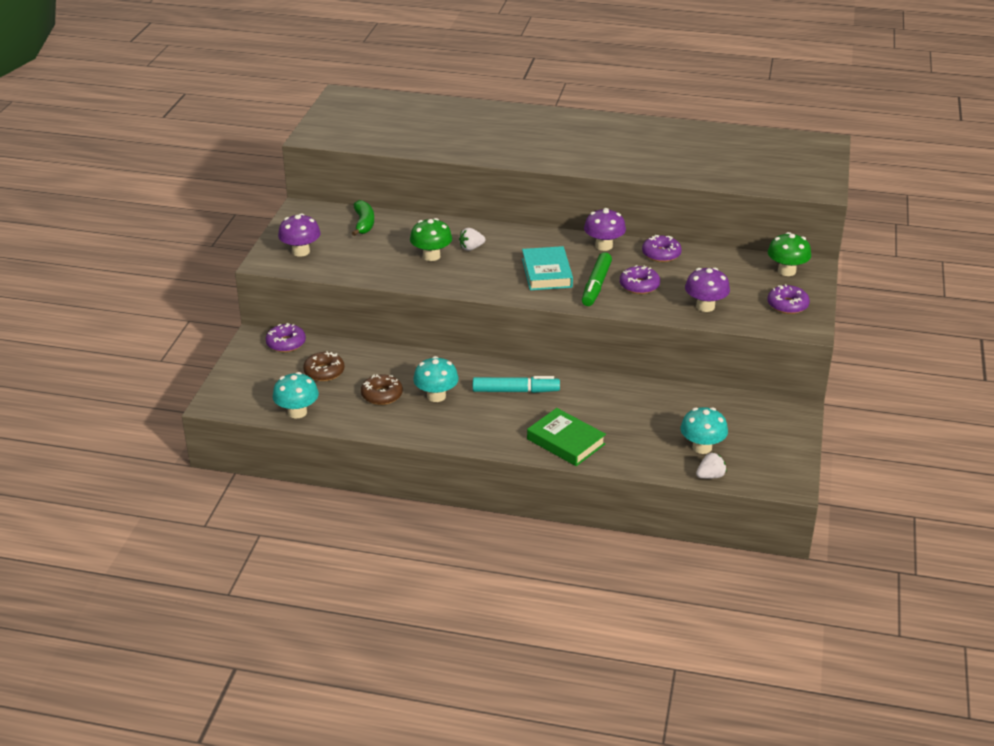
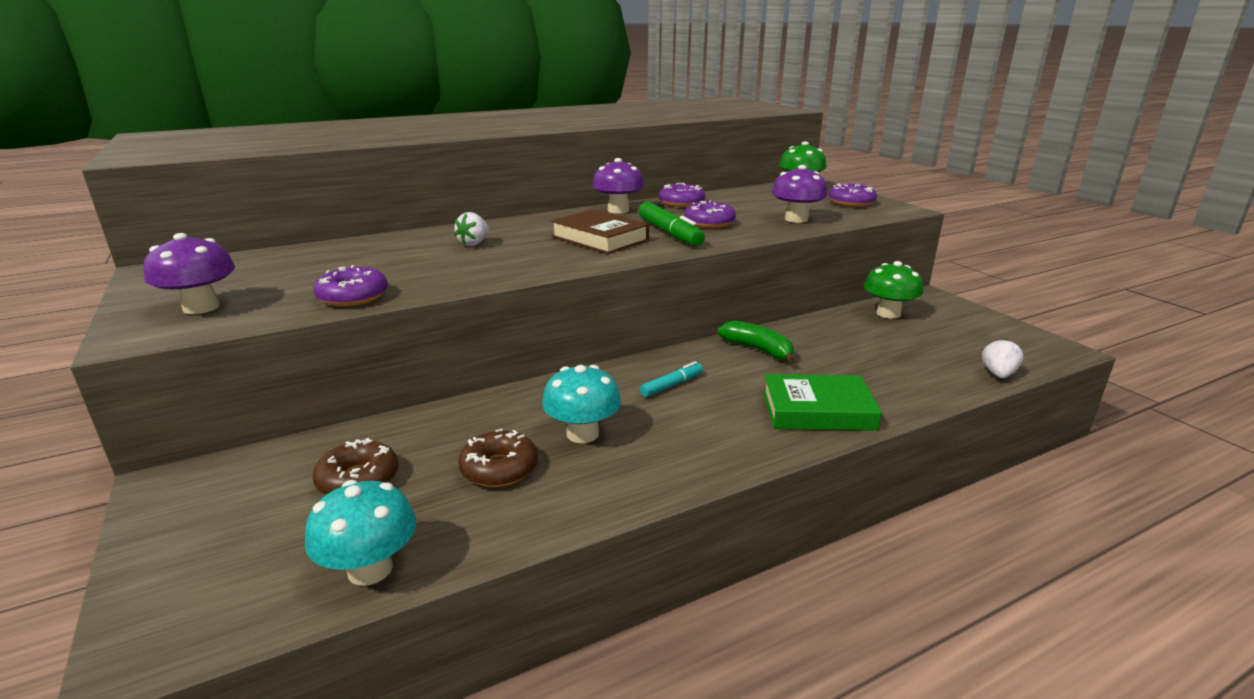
camera: 40 degrees left, 10 degrees down
purple donut [266,323,306,352] -> purple donut moved to [313,265,388,307]
green banana [352,200,374,236] -> green banana moved to [718,321,796,364]
green mushroom [410,218,452,261] -> green mushroom moved to [864,261,923,319]
turquoise marker [473,376,560,393] -> turquoise marker [640,361,703,397], size x0.57
turquoise book [522,246,573,290] -> brown book [551,209,649,254]
turquoise mushroom [680,407,728,454] -> none

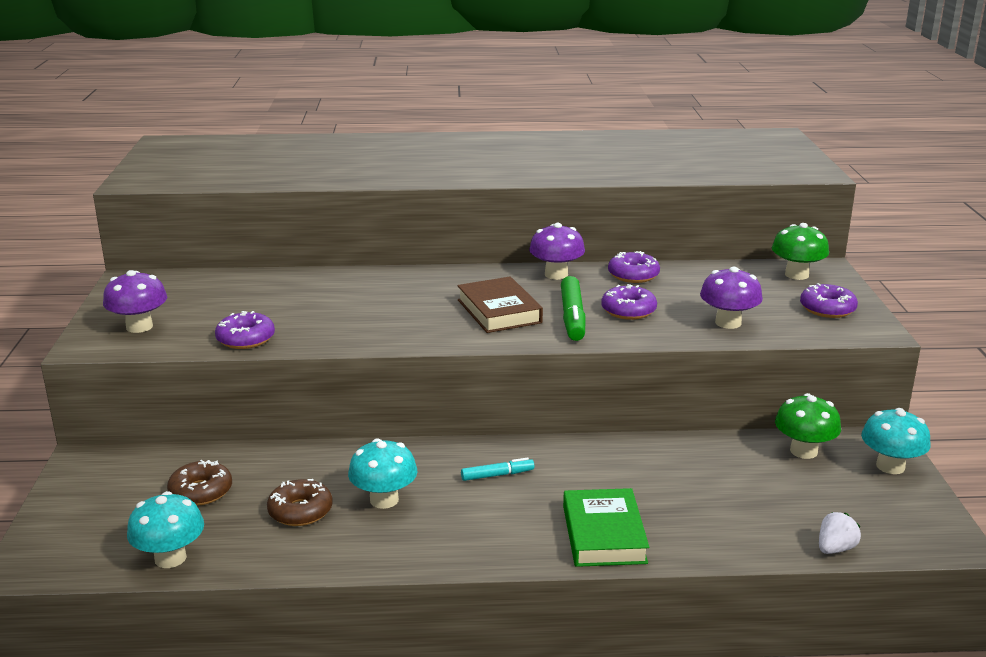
camera: 25 degrees right, 0 degrees up
white strawberry [454,212,489,246] -> none
green banana [718,321,796,364] -> none
green book [763,374,882,431] -> green book turned 60 degrees clockwise [563,488,649,567]
none -> turquoise mushroom [861,408,931,474]

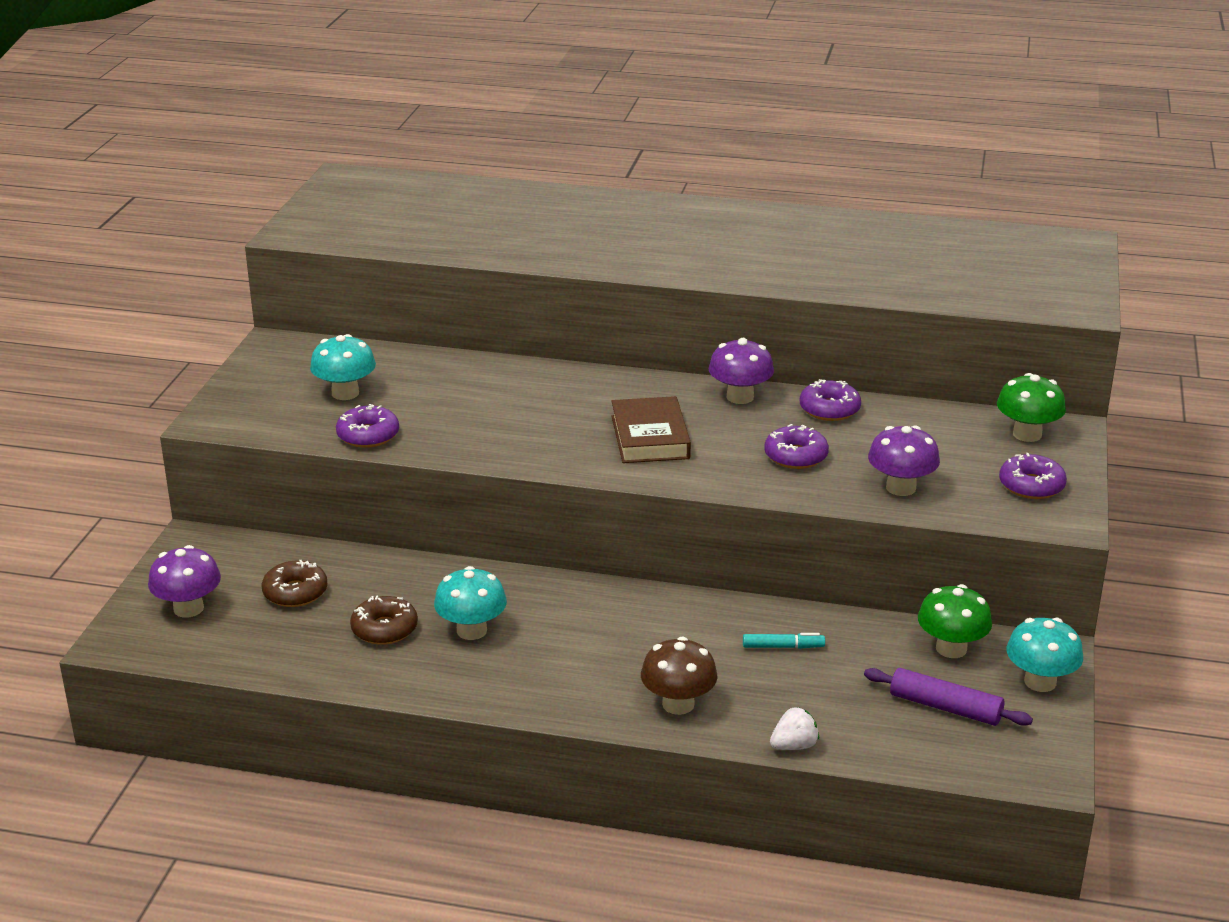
camera: 15 degrees right, 5 degrees up
purple mushroom [103,270,167,333] -> purple mushroom moved to [148,545,221,618]
turquoise mushroom [127,491,204,568] -> turquoise mushroom moved to [310,334,376,400]
turquoise marker [461,457,534,481] -> turquoise marker moved to [743,633,825,649]
green marker [561,276,586,341] -> none
green book [563,488,649,567] -> brown mushroom [641,637,718,715]
white strawberry [819,512,861,554] -> white strawberry moved to [770,707,819,750]
none -> purple rolling pin [864,668,1033,726]

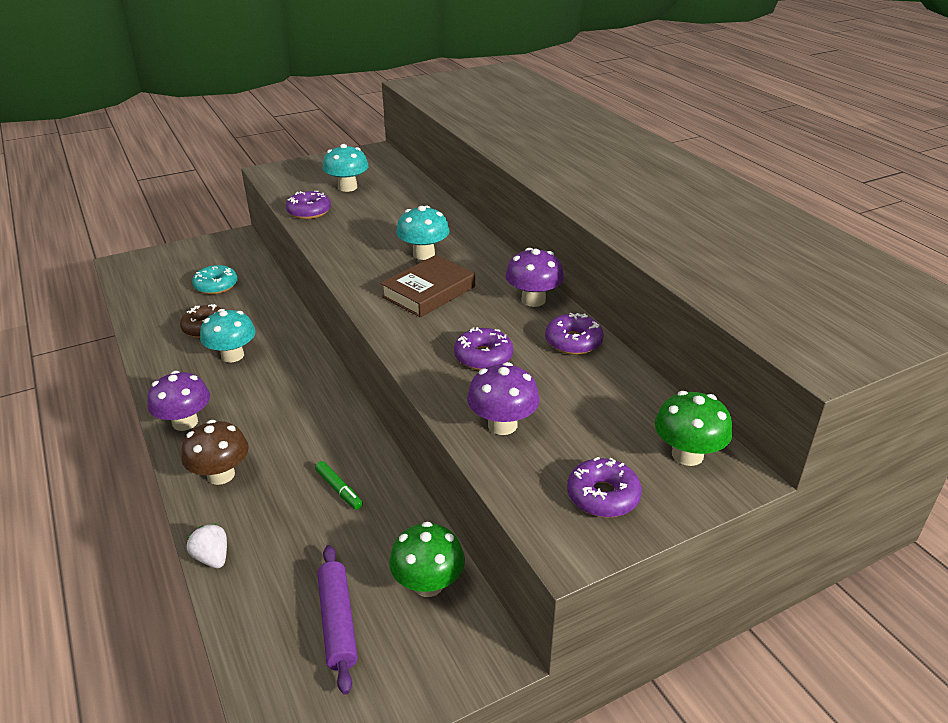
camera: 50 degrees right, 5 degrees up
purple mushroom [148,545,221,618] -> purple mushroom moved to [147,371,210,431]
brown donut [262,560,328,607] -> turquoise donut [192,265,238,294]
turquoise marker [743,633,825,649] -> green marker [315,461,363,510]
white strawberry [770,707,819,750] -> white strawberry turned 150 degrees counterclockwise [187,523,227,568]
turquoise mushroom [1007,617,1083,692] -> turquoise mushroom moved to [396,206,450,260]

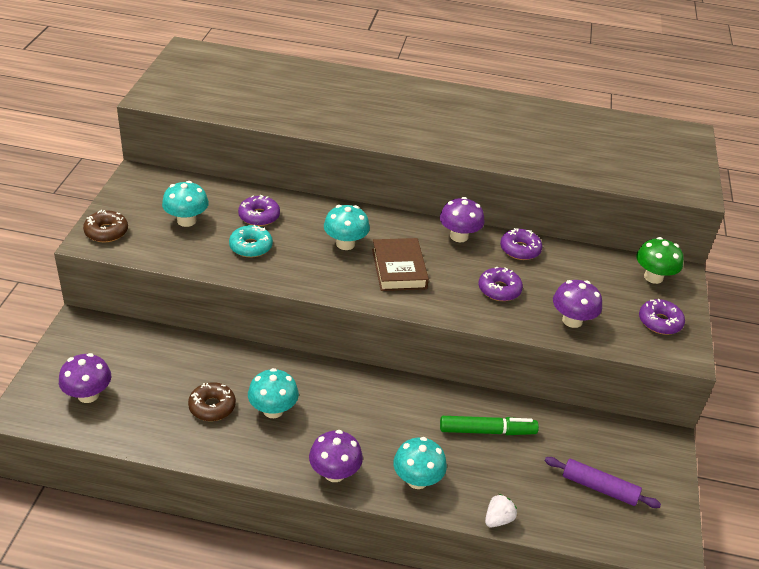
camera: 55 degrees left, 5 degrees up
brown mushroom [181,420,249,485] -> turquoise mushroom [393,437,447,489]
white strawberry [187,523,227,568] -> white strawberry turned 135 degrees clockwise [485,494,517,527]
turquoise donut [192,265,238,294] -> turquoise donut moved to [229,225,273,258]
purple donut [286,191,331,219] -> purple donut moved to [238,195,280,226]
green marker [315,461,363,510] -> green marker [440,416,539,435], size x1.74
green mushroom [389,522,465,597] -> none
none -> purple mushroom [59,353,111,403]
none -> brown donut [83,210,128,242]

